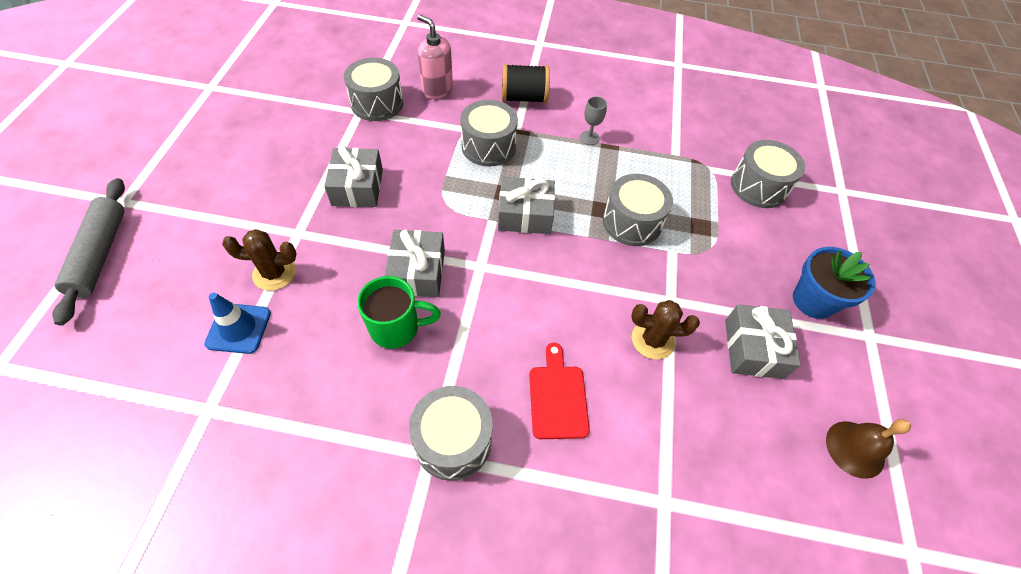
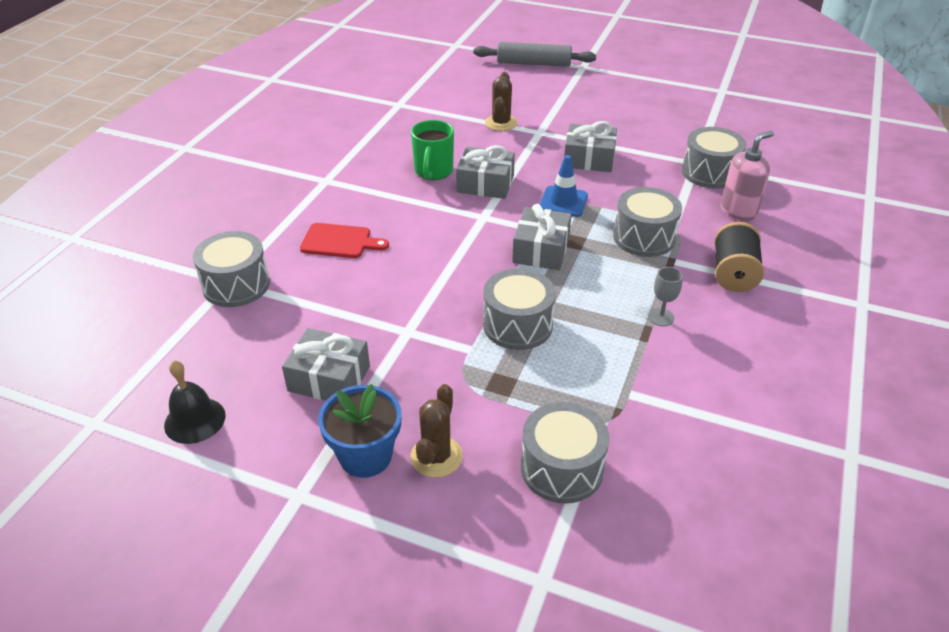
camera: 105 degrees right, 15 degrees down
blue traffic cone [204,293,271,354] -> blue traffic cone moved to [540,155,588,217]
grey drum [409,386,493,481] -> grey drum moved to [193,231,270,307]
brown cactus [632,300,700,359] -> brown cactus moved to [410,384,463,478]
brown bell [826,419,911,479] -> black bell [164,360,226,444]

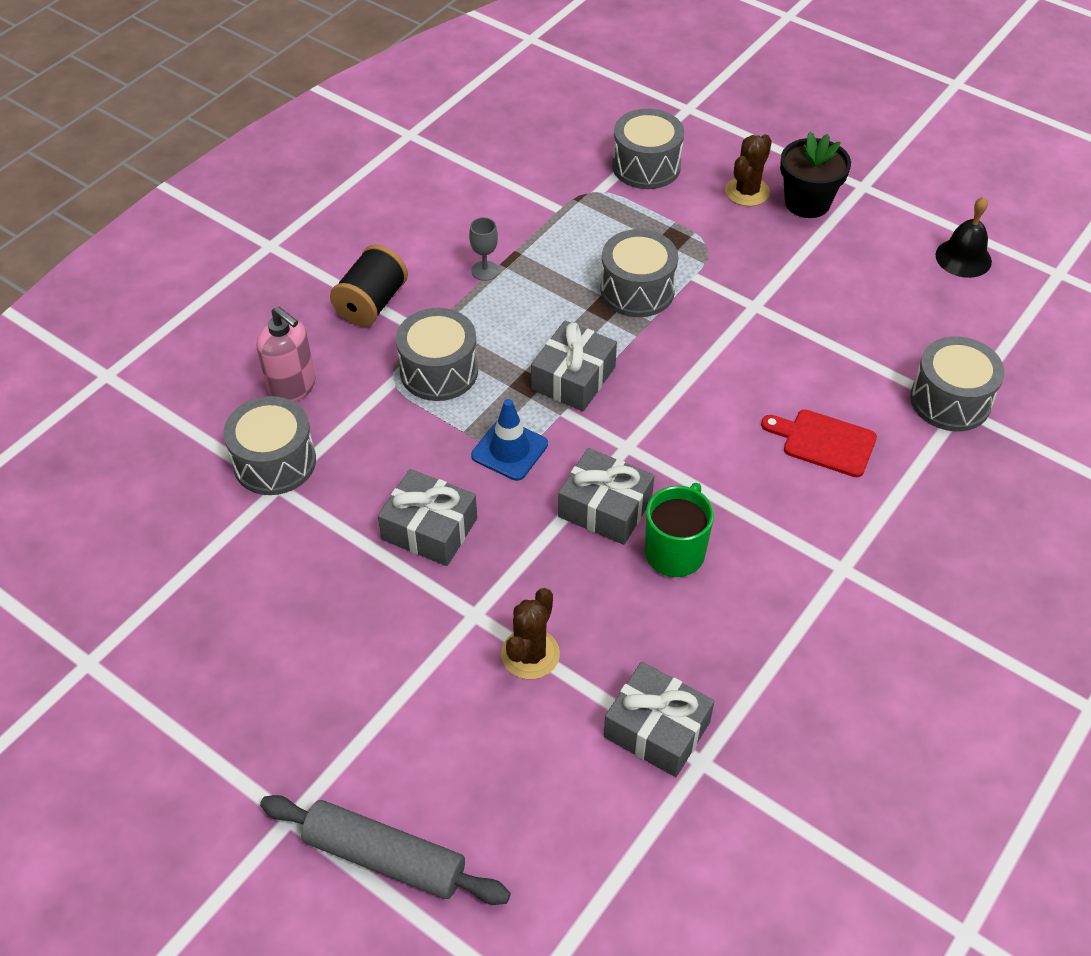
camera: 165 degrees left, 10 degrees up
grey gift [282,328,370,401] -> grey gift moved to [604,662,714,777]
blue flower pot [318,384,401,478] -> black flower pot [780,132,851,218]
pink soap dispenser [721,131,774,221] -> pink soap dispenser turned 120 degrees counterclockwise [257,306,315,402]

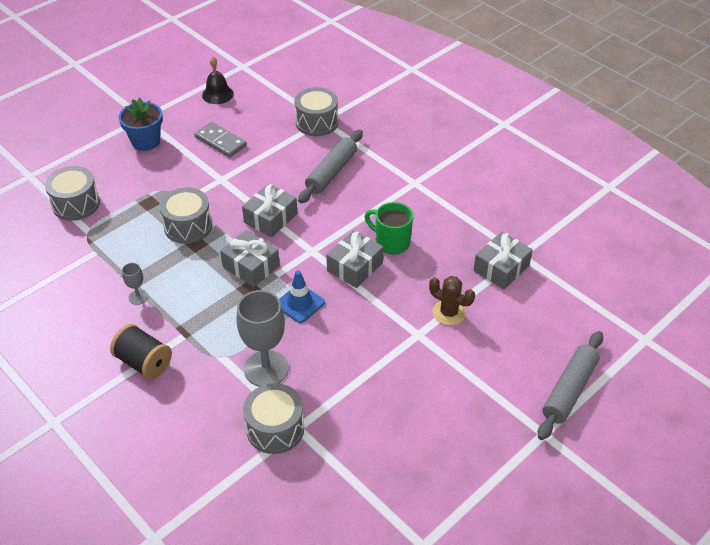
camera: 80 degrees left, 5 degrees down
pink soap dispenser [257,306,315,402] -> none
grey gift [378,469,477,566] -> grey gift moved to [242,183,298,237]
grey drum [396,308,478,401] -> none
brown cactus [725,134,772,206] -> none
red cutting board [761,410,877,477] -> grey rolling pin [298,130,363,203]
black flower pot [780,132,851,218] -> blue flower pot [119,97,163,151]
none -> grey domino [195,122,247,158]
none -> grey goblet [236,290,289,387]

